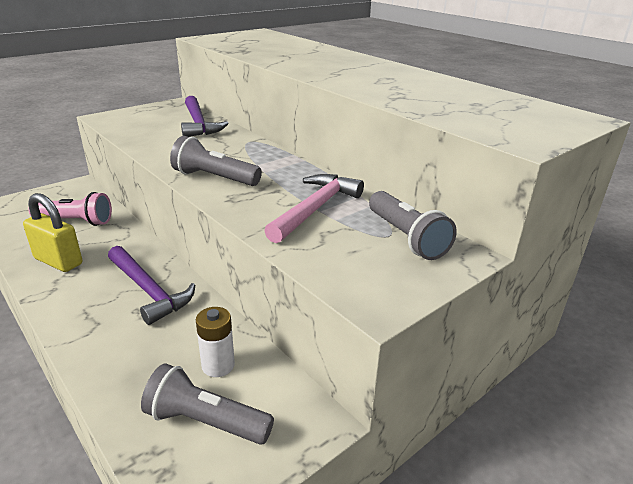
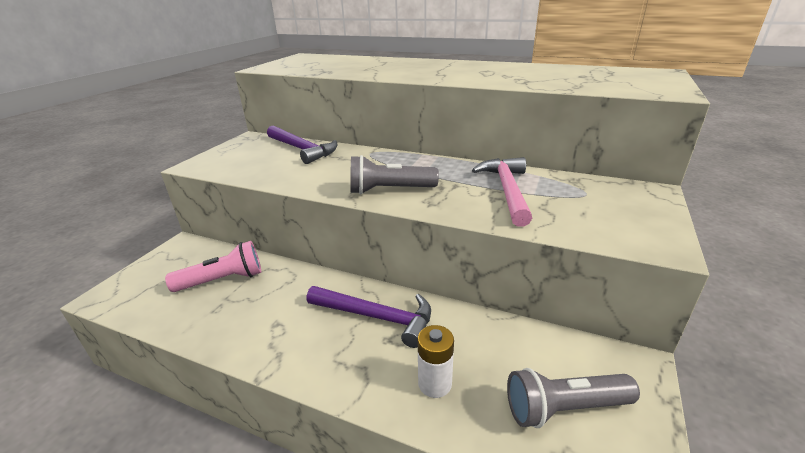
camera: 25 degrees left, 0 degrees up
yellow padlock [23,193,82,272] -> none
white battery [196,307,235,377] -> white battery moved to [417,325,454,398]
grey flashlight [369,191,457,260] -> none

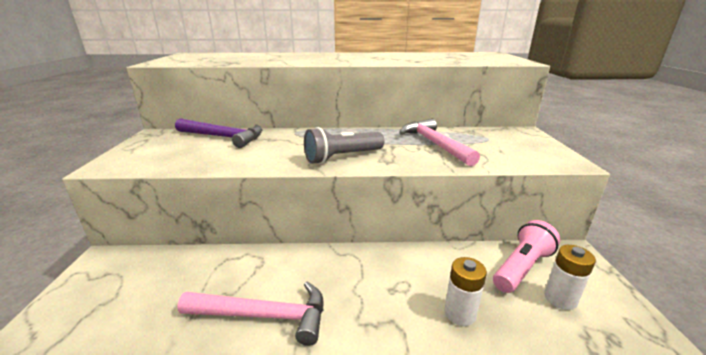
camera: 25 degrees left, 5 degrees down
pink flashlight [165,241,261,292] -> pink flashlight moved to [493,220,560,293]
purple hammer [307,286,431,348] -> none
grey flashlight [507,368,640,428] -> white battery [544,245,596,310]
none -> pink hammer [177,281,323,346]

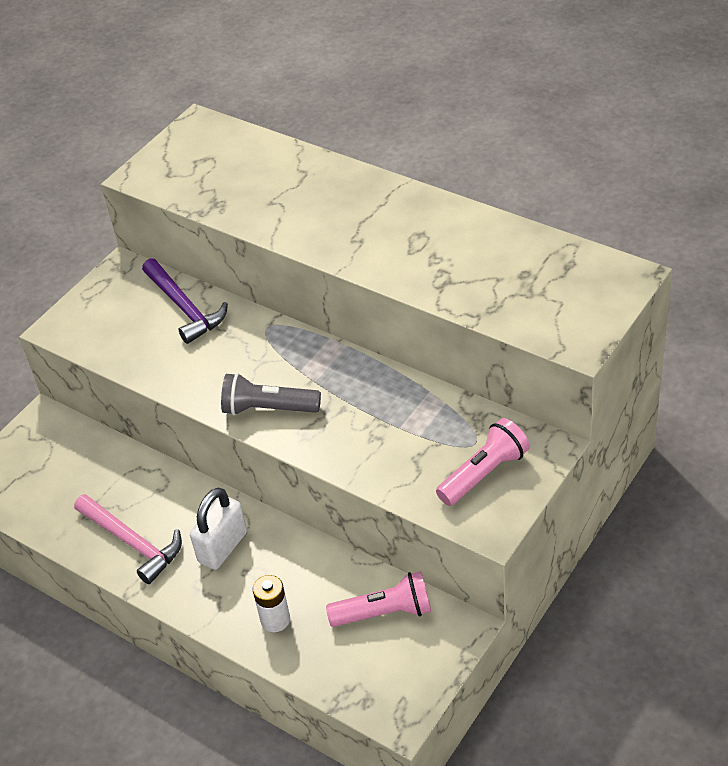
camera: 40 degrees right, 20 degrees up
pink hammer [399,119,480,166] -> none
white battery [544,245,596,310] -> none
none -> white padlock [190,488,247,570]
none -> pink flashlight [436,418,530,506]

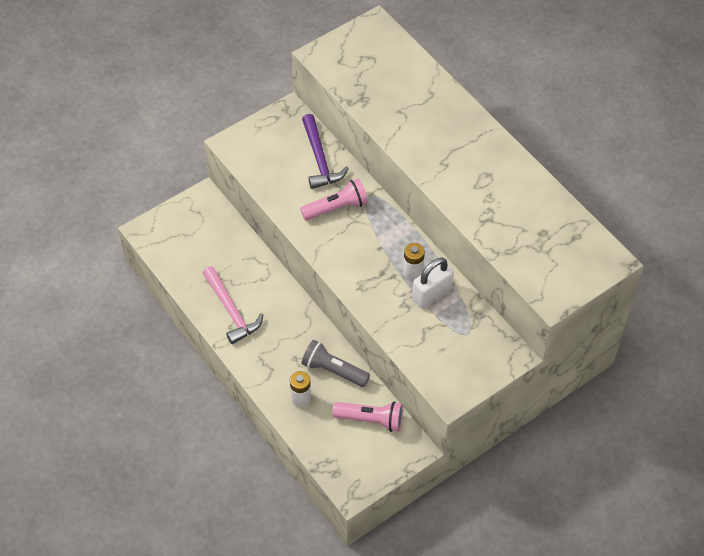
camera: 15 degrees right, 10 degrees up
white padlock [190,488,247,570] -> white padlock moved to [412,257,454,309]
grey flashlight [221,373,321,415] -> grey flashlight moved to [301,340,370,387]
pink flashlight [436,418,530,506] -> pink flashlight moved to [300,178,368,221]
none -> white battery [403,243,425,281]

